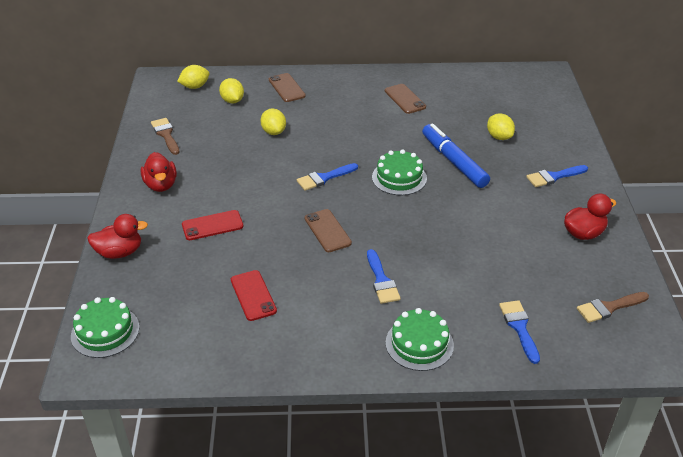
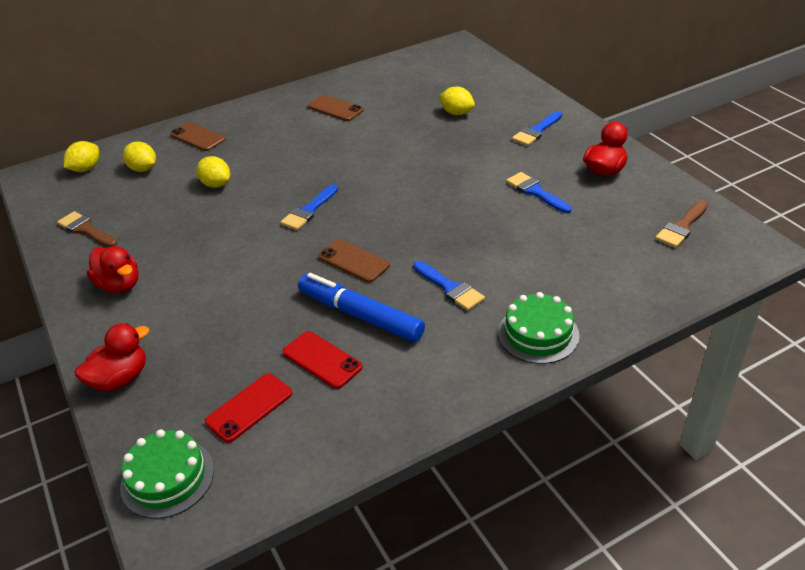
camera: 25 degrees left, 0 degrees up
red phone [182,210,244,240] -> red phone moved to [205,373,292,443]
green cake [372,149,427,195] -> none
blue marker [422,124,490,188] -> blue marker moved to [298,273,425,342]
blue brush [499,300,540,364] -> blue brush moved to [506,172,572,213]

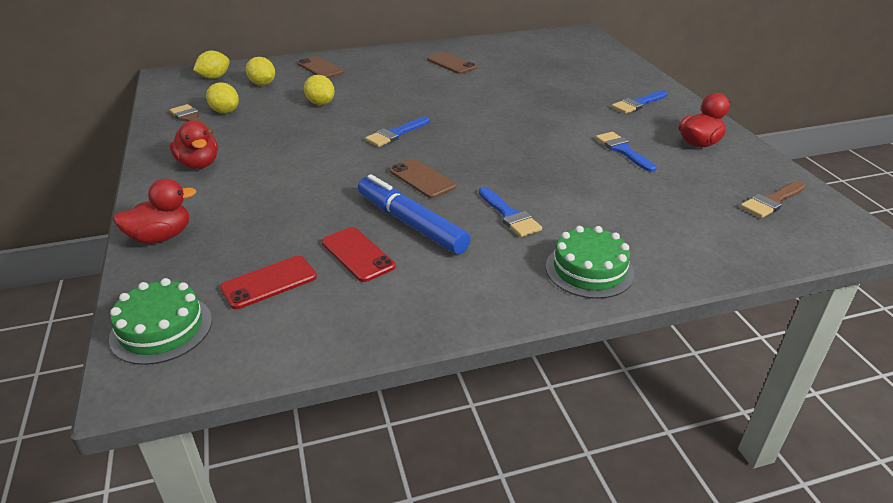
camera: 10 degrees right, 5 degrees down
yellow lemon [439,87,475,115] -> yellow lemon moved to [206,82,239,113]

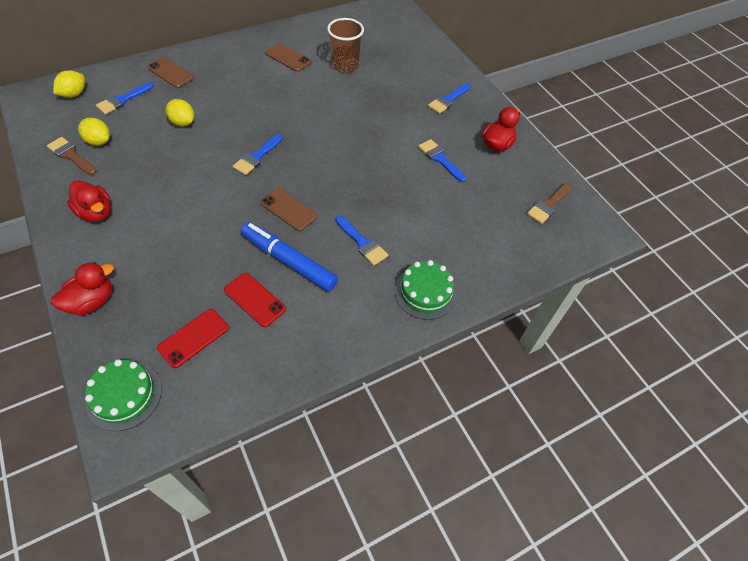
camera: 15 degrees left, 20 degrees up
yellow lemon [246,57,275,85] -> blue brush [96,82,154,115]
none -> brown cup [327,18,364,73]

